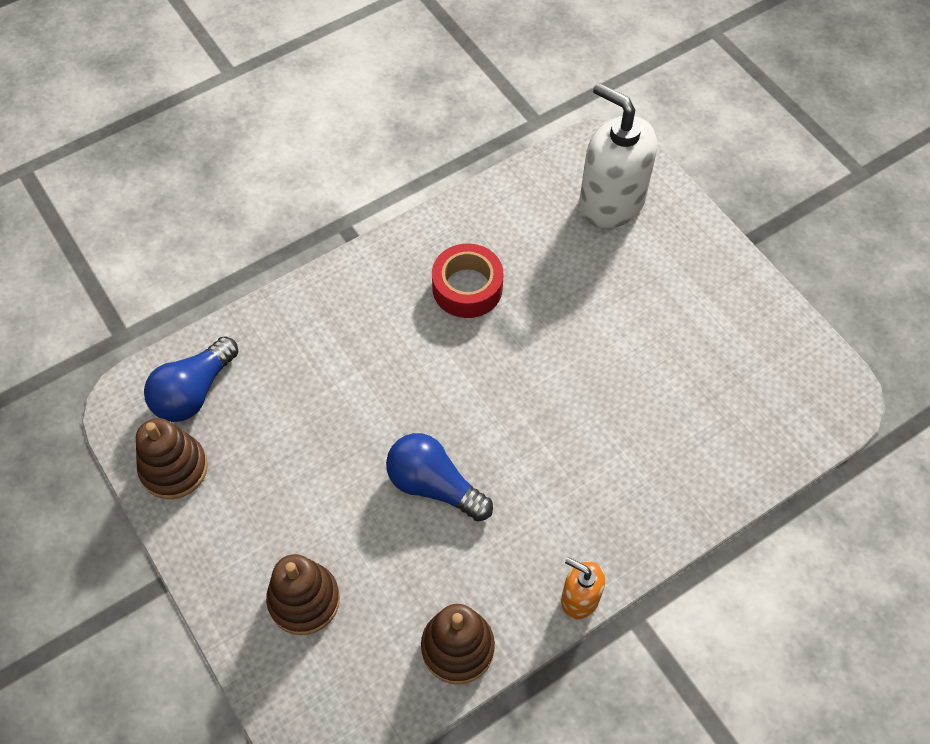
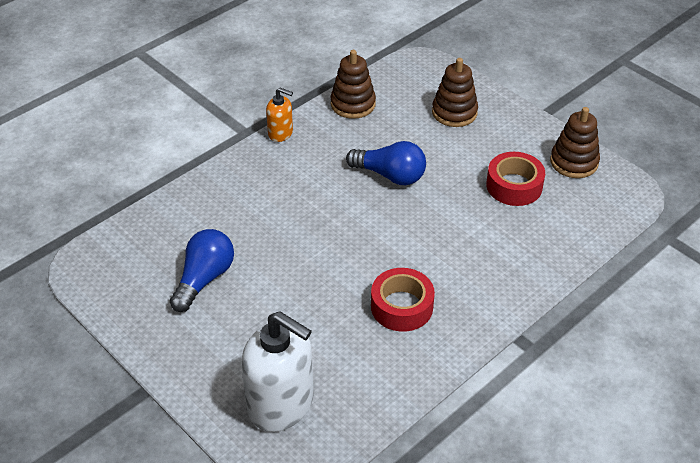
camera: 170 degrees right, 15 degrees down
blue light bulb [144,336,238,422] -> blue light bulb moved to [170,229,234,312]
none -> red tape [486,152,545,206]

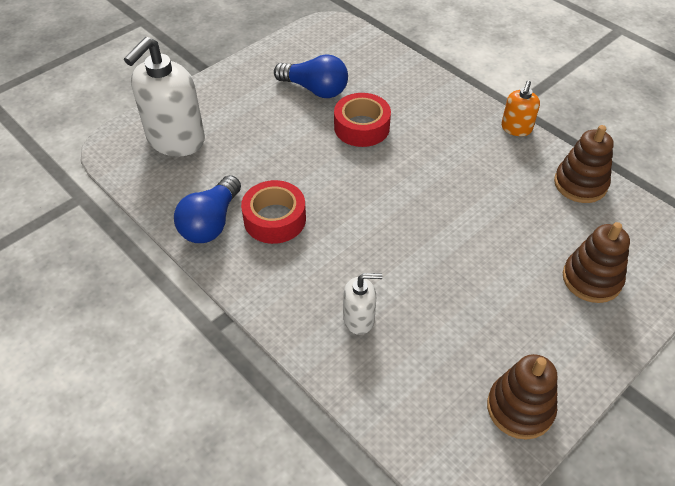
camera: 90 degrees right, 5 degrees up
blue light bulb [346,141,426,185] -> blue light bulb moved to [174,175,241,243]
red tape [486,152,545,206] -> red tape moved to [334,93,391,147]
none -> white soap dispenser [343,273,383,335]

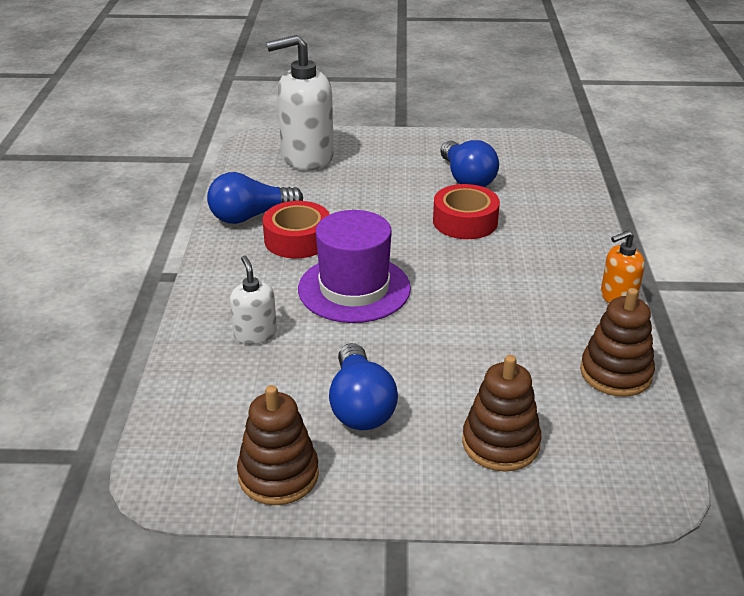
camera: 45 degrees right, 15 degrees down
white soap dispenser [343,273,383,335] -> white soap dispenser turned 150 degrees counterclockwise [230,256,277,345]
none -> purple hat [298,210,411,323]
none -> blue light bulb [329,343,398,430]

